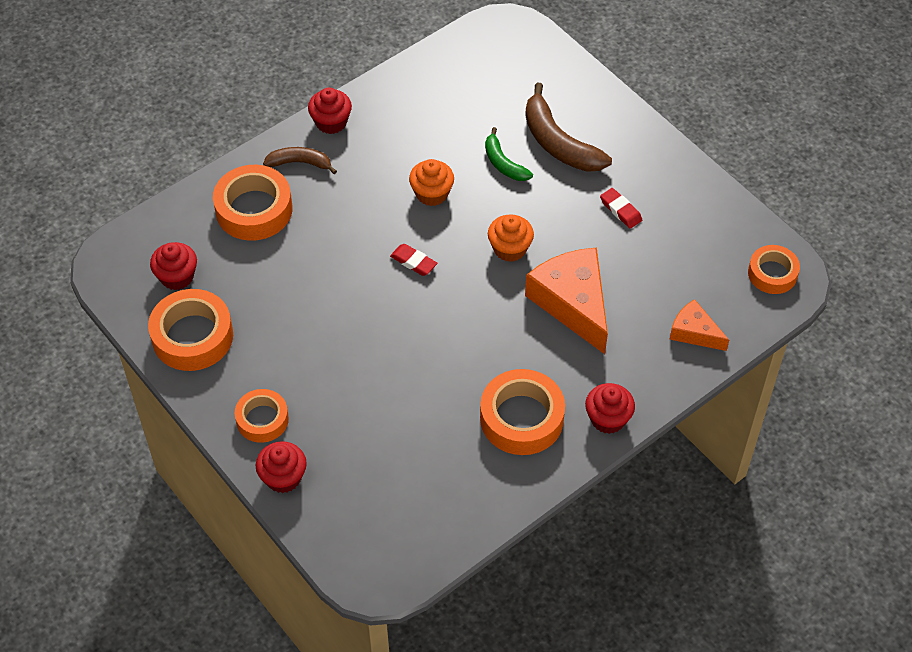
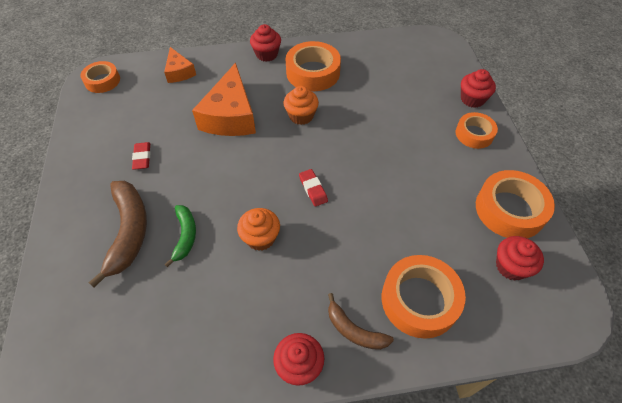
camera: 150 degrees left, 0 degrees up
orange cupcake [488,214,534,262] -> orange cupcake moved to [284,86,319,125]

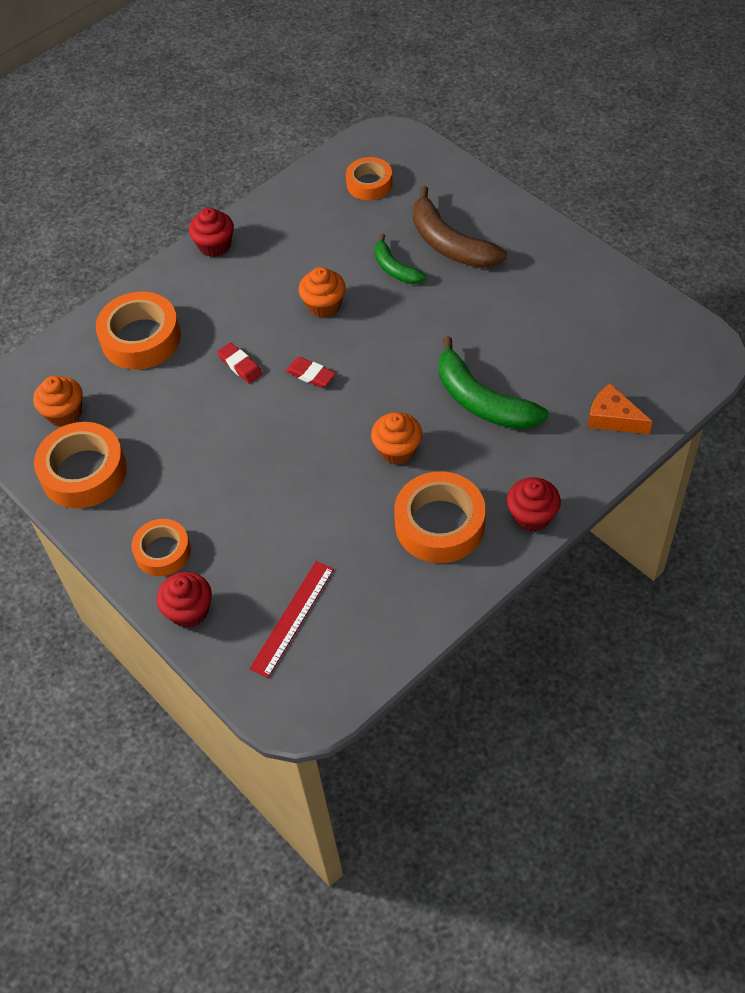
camera: 150 degrees right, 0 degrees up
orange tape [80,61,120,93] -> orange tape moved to [346,157,393,200]
red eraser [132,142,151,170] -> red eraser moved to [217,342,263,384]
orange cheese [192,63,256,136] -> green banana [439,336,548,429]
brown banana [328,293,394,350] -> none
red cupcake [496,236,544,281] -> orange cupcake [33,376,83,427]
none -> red ruler [249,561,334,678]

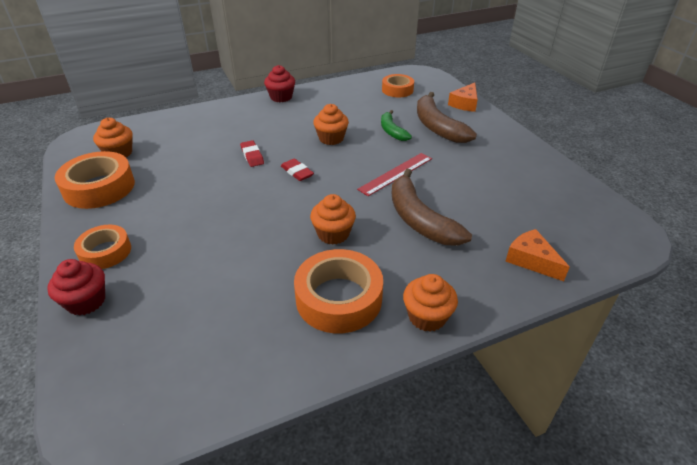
camera: 15 degrees right, 15 degrees down
orange tape [96,291,181,370] -> none
red ruler [249,561,334,678] -> red ruler moved to [357,153,432,196]
green banana [439,336,548,429] -> brown banana [392,169,472,246]
red cupcake [507,477,561,532] -> orange cupcake [403,274,458,332]
none -> orange cheese [448,83,478,112]

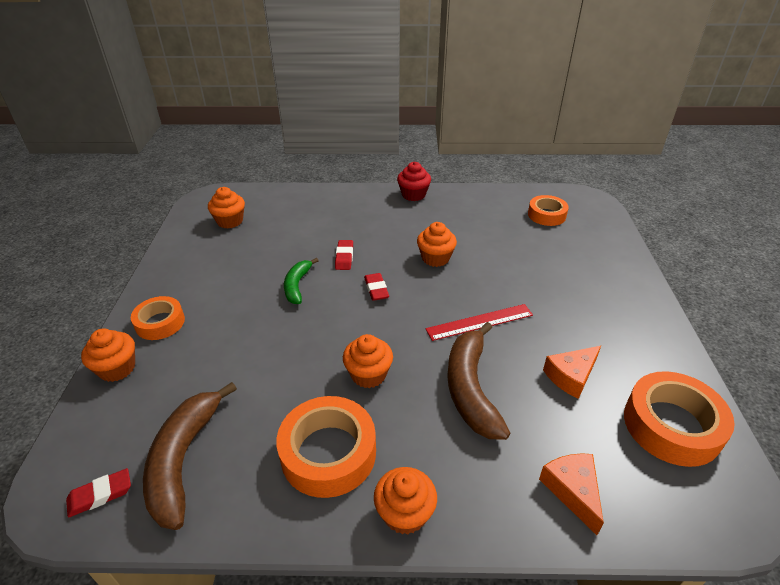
camera: 25 degrees right, 0 degrees up
red cupcake [47,259,105,316] -> orange cupcake [81,329,135,382]
orange tape [55,151,135,209] -> orange tape moved to [624,371,735,467]
green banana [381,110,412,141] -> green banana moved to [284,258,319,304]
brown banana [417,92,477,143] -> brown banana moved to [143,382,237,530]
orange cheese [448,83,478,112] -> orange cheese moved to [543,346,601,399]
none -> red eraser [66,468,131,518]

